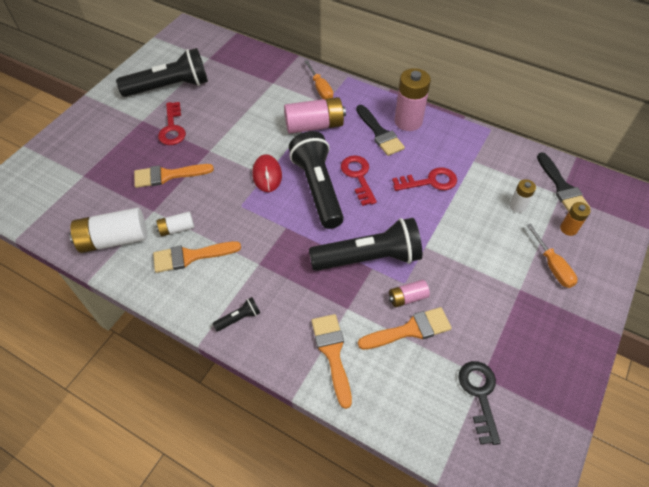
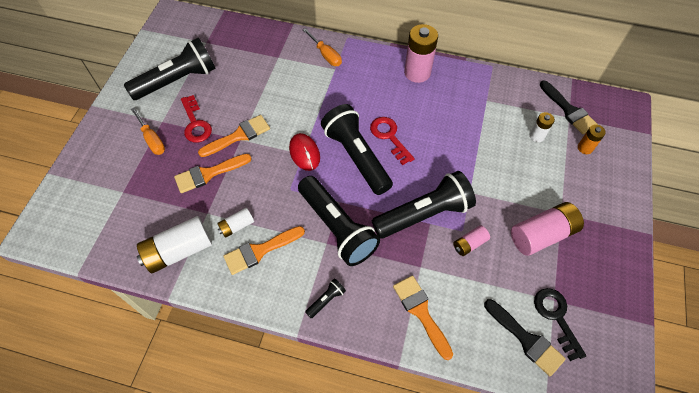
camera: 15 degrees left, 5 degrees up
pink battery [284,97,346,134] -> pink battery moved to [511,202,584,256]
black brush [356,105,405,156] -> black brush moved to [484,299,566,376]
orange brush [358,307,452,350] -> orange brush moved to [198,115,270,157]
red key [392,167,457,191] -> none
orange screwdriver [526,224,577,288] -> orange screwdriver moved to [131,107,165,155]
none -> black flashlight [298,176,380,266]

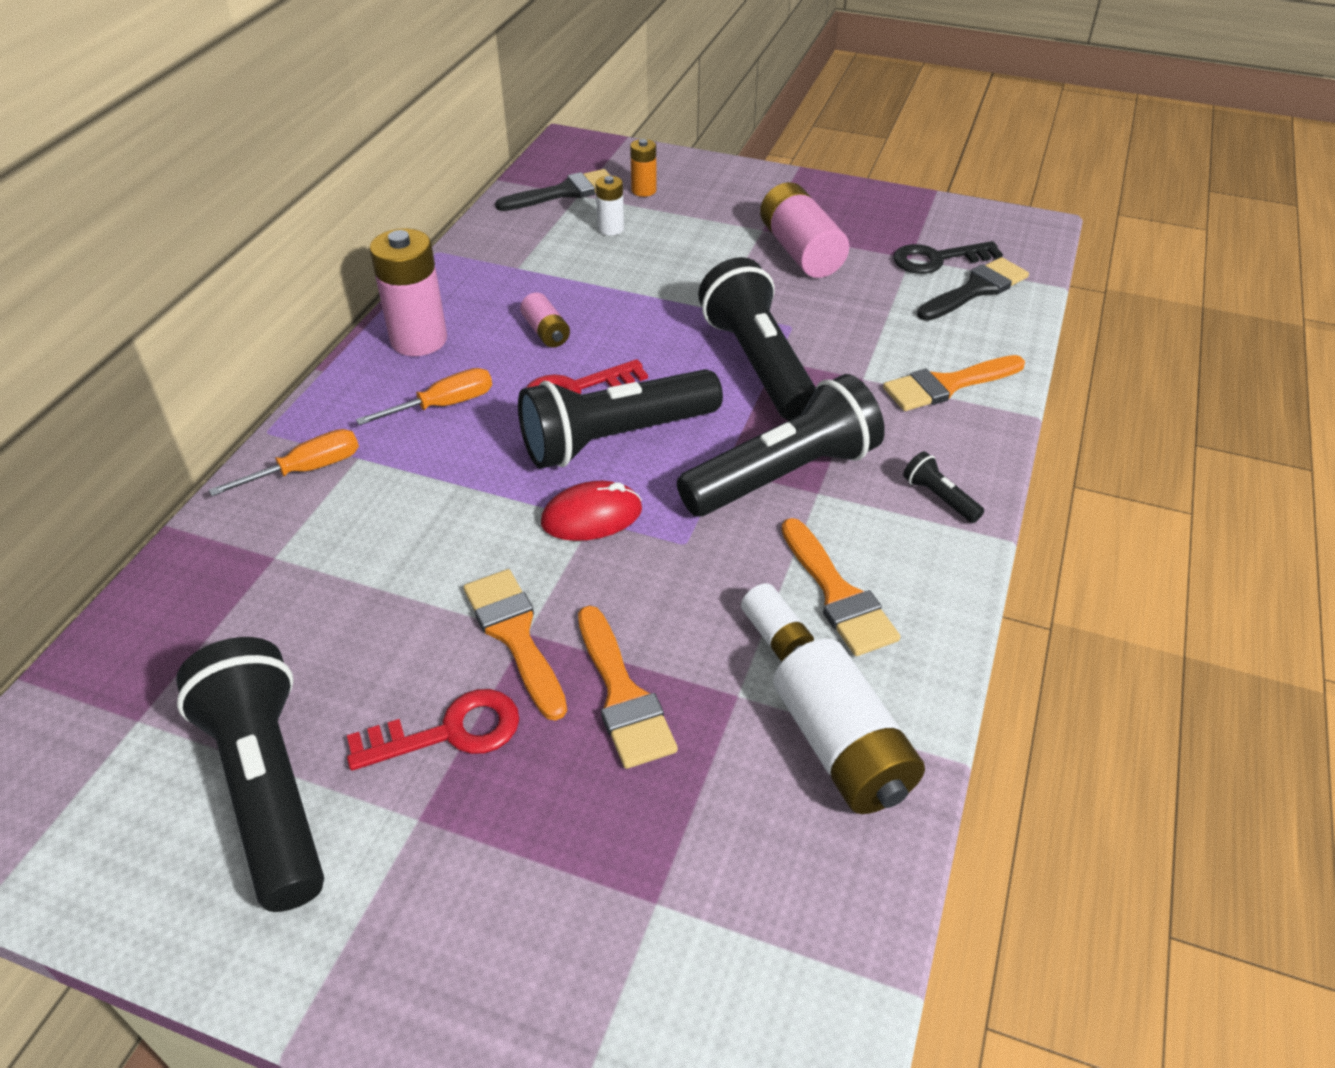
camera: 85 degrees left, 15 degrees down
orange screwdriver [131,107,165,155] -> orange screwdriver moved to [356,368,492,425]
pink battery [453,225,490,256] -> pink battery moved to [520,293,570,348]

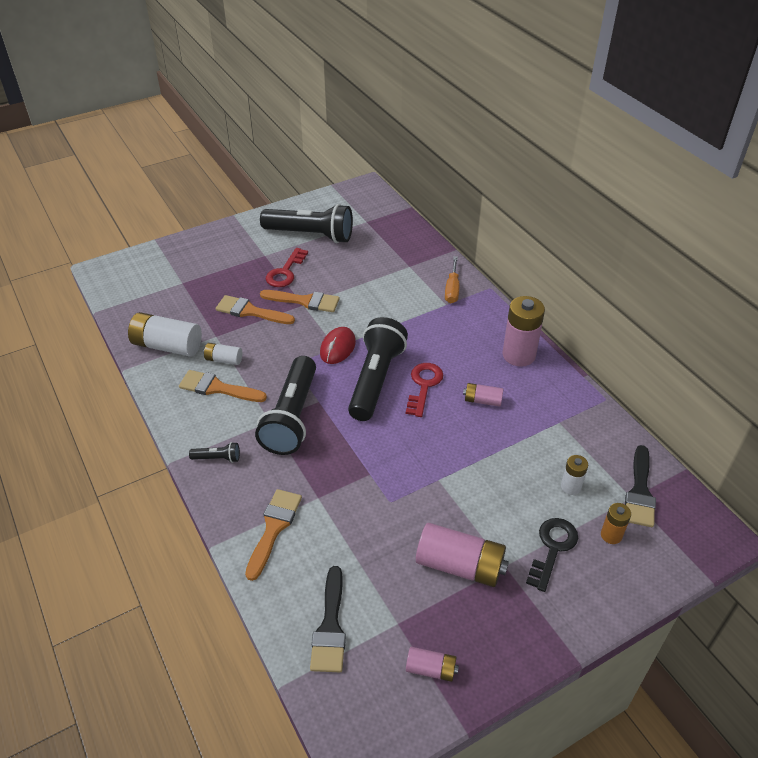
camera: 130 degrees right, 0 degrees up
orange screwdriver [356,368,492,425] -> none
black flashlight [698,257,816,420] -> none
black key [893,241,1003,274] -> black key moved to [526,518,578,592]
none -> pink battery [406,647,459,682]

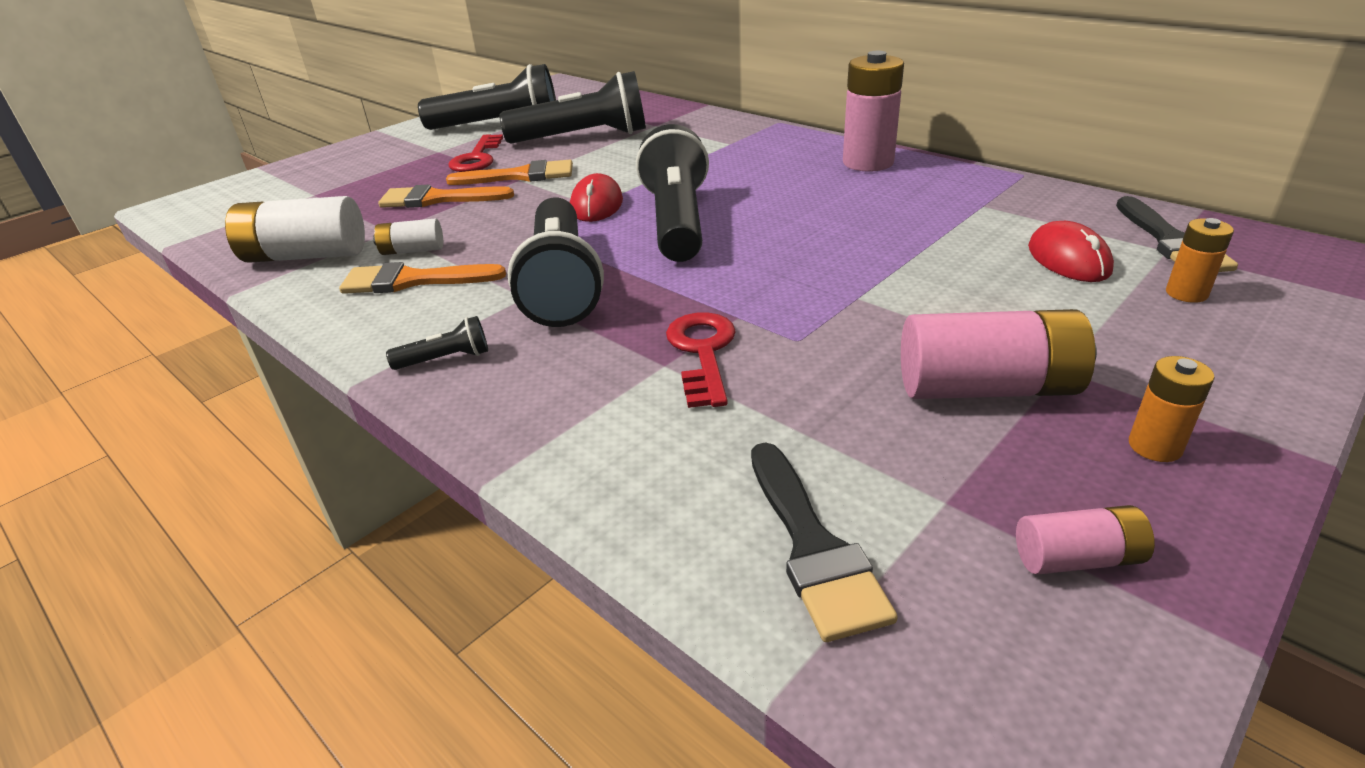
camera: 15 degrees left, 10 degrees down
orange brush [245,489,302,581] -> none
red key [406,363,443,417] -> red key moved to [666,312,736,408]
orange screwdriver [445,256,459,303] -> none
pink battery [463,383,503,407] -> none
black key [526,518,578,592] -> none
white battery [561,455,588,495] -> red mouse [1028,221,1114,282]
none -> black flashlight [499,71,646,144]
none -> orange battery [1129,356,1215,462]

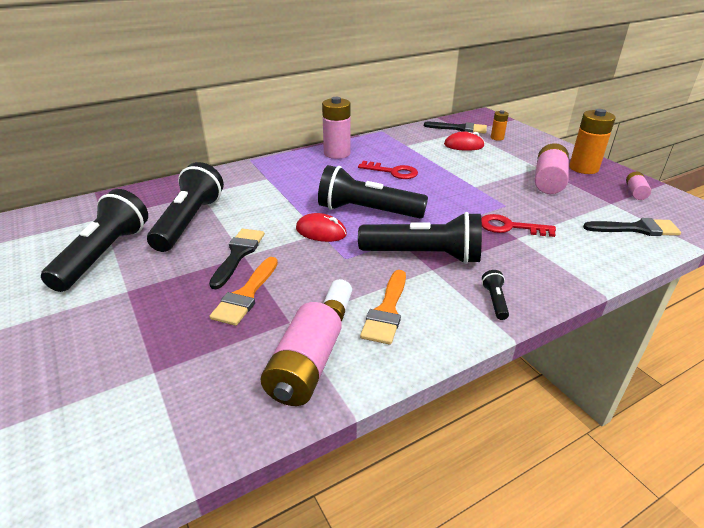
camera: 75 degrees left, 0 degrees up
white battery [225,196,365,263] -> pink battery [261,302,342,406]
orange brush [446,160,573,185] -> black brush [209,229,265,289]
red key [448,134,503,172] -> red key moved to [358,161,418,179]
orange battery [1129,356,1215,462] -> orange battery [569,109,616,174], size x1.89

